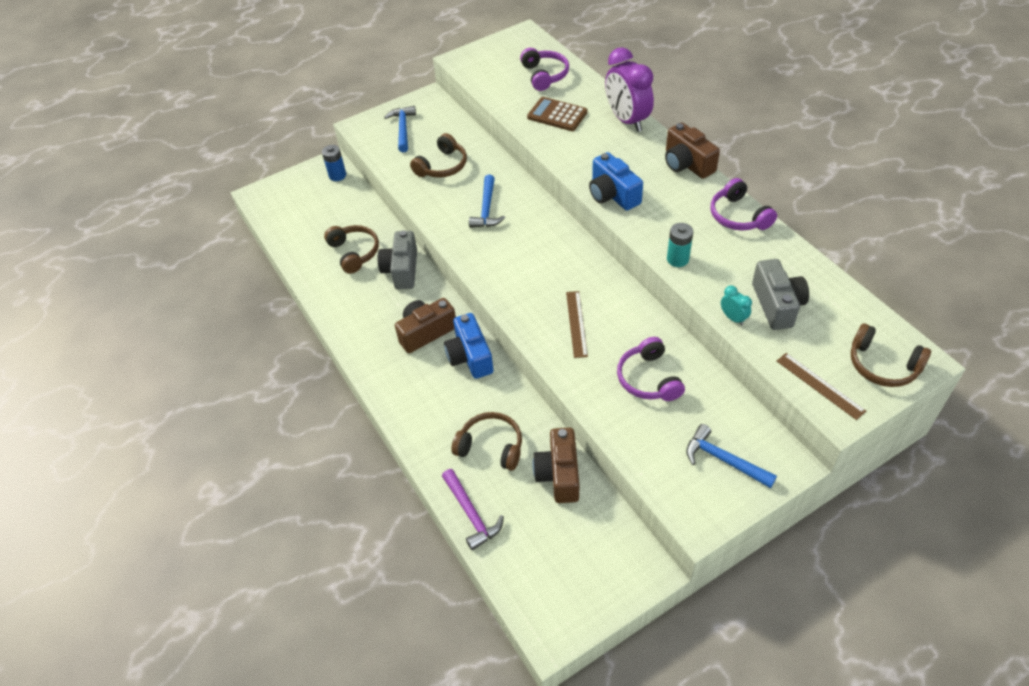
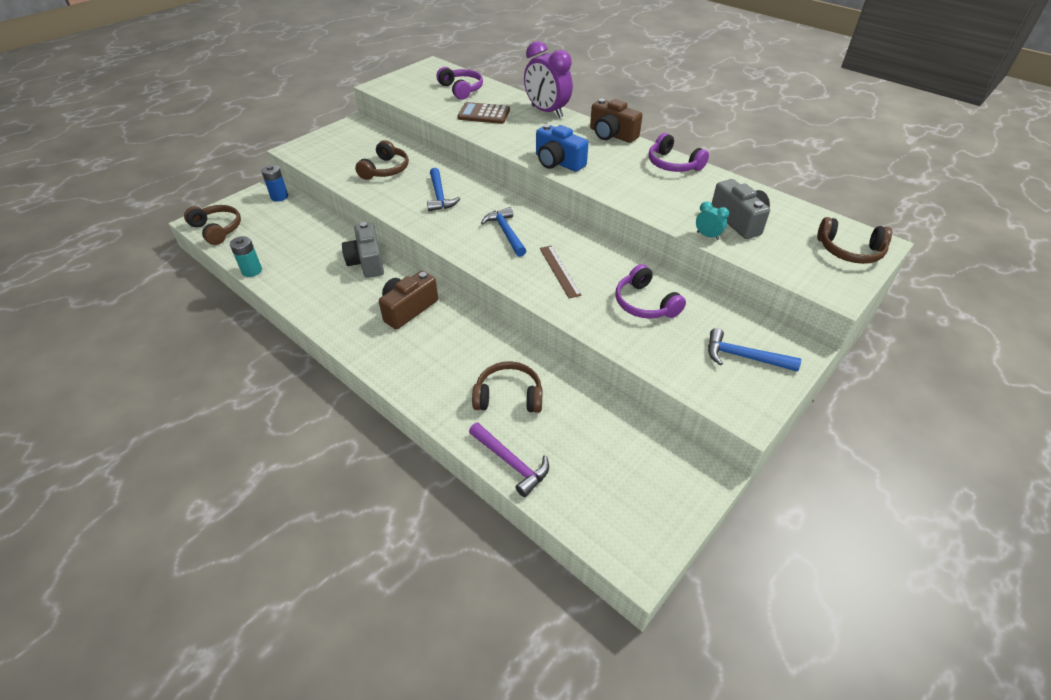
camera: 20 degrees left, 5 degrees down
brown headphones [324,225,379,274] -> brown headphones moved to [184,205,241,245]
blue hammer [384,106,416,153] -> blue hammer moved to [481,207,526,257]
blue camera [444,313,494,379] -> none
brown camera [533,428,579,503] -> none
turquoise battery [667,223,693,267] -> turquoise battery moved to [230,236,262,277]
brown ruler [777,353,866,420] -> none

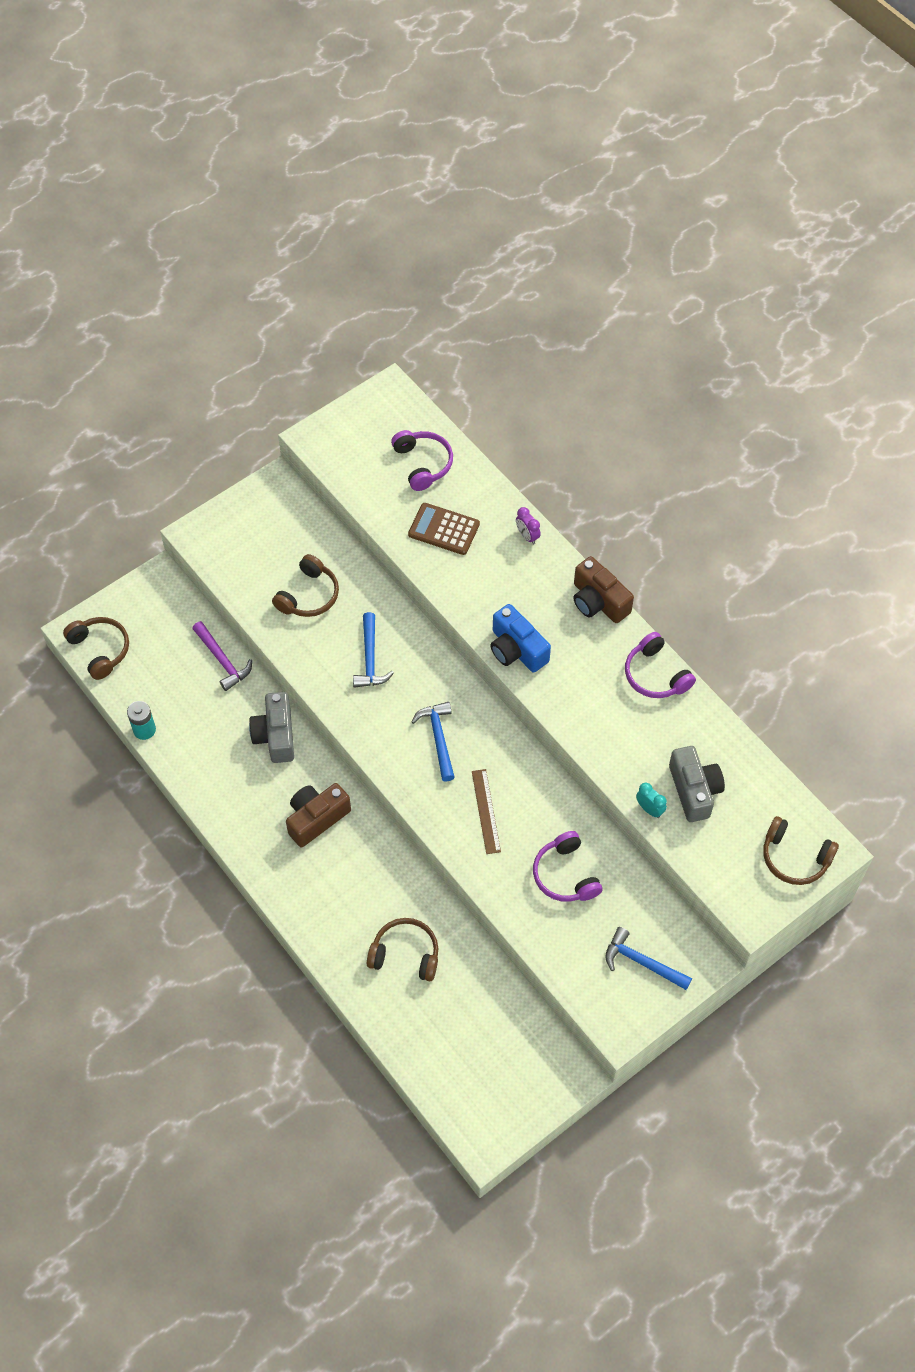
camera: 10 degrees right, 15 degrees up
blue battery [261,165,288,201] -> none
purple hammer [469,422,549,497] -> purple hammer moved to [192,621,252,691]
purple clock [524,41,573,118] -> purple clock [516,507,541,545], size x0.44

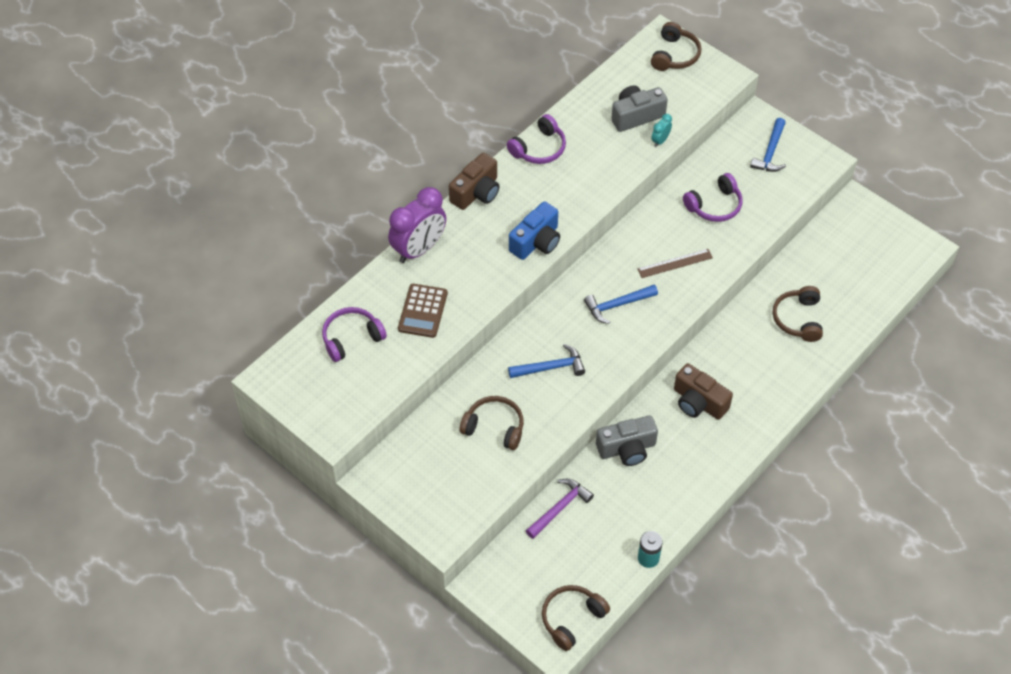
camera: 100 degrees left, 5 degrees down
purple clock [516,507,541,545] -> purple clock [388,187,446,263], size x2.29

